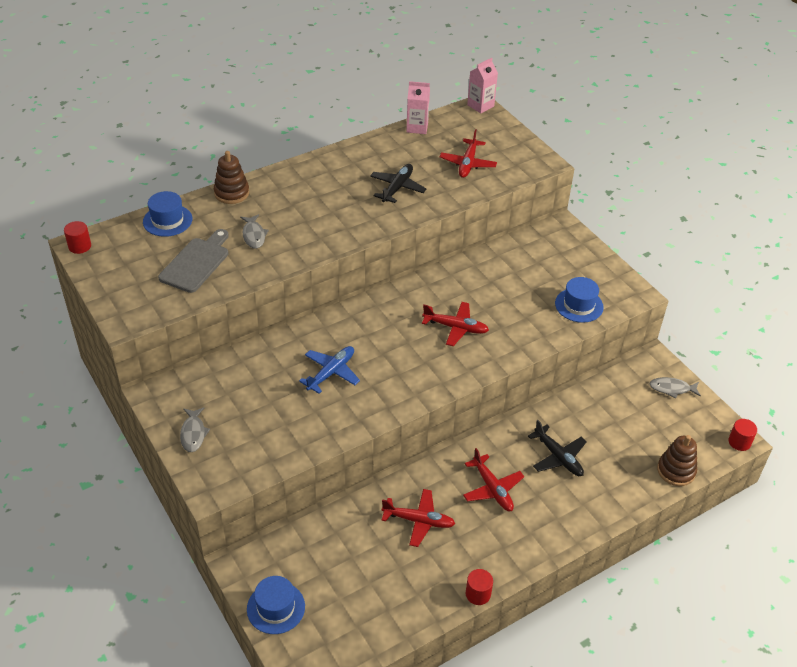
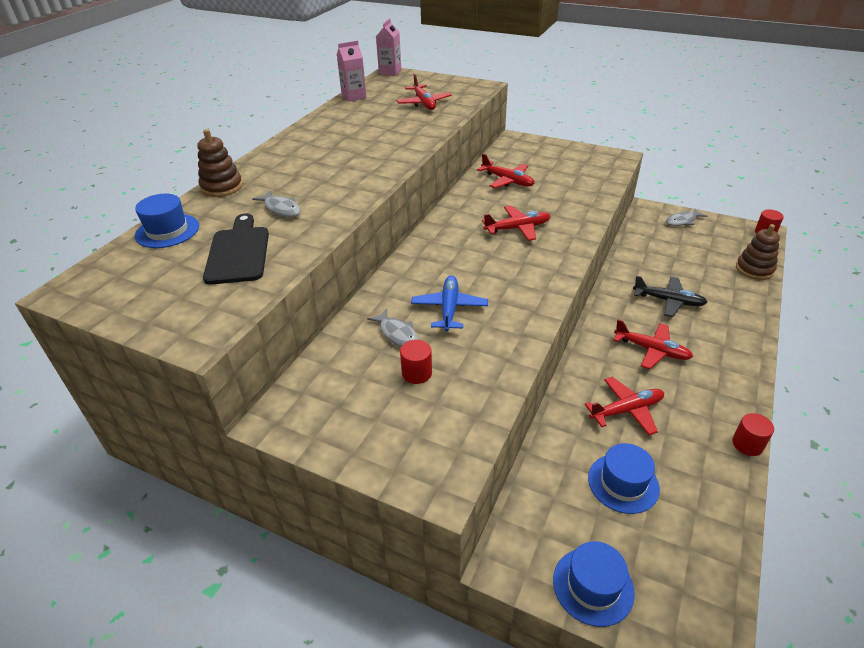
camera: 30 degrees left, 5 degrees down
red cylinder [64,221,91,254] -> red cylinder moved to [400,340,432,384]
grey cutting board [158,229,229,293] -> black cutting board [203,214,269,285]
grey fish [180,407,210,452] -> grey fish moved to [367,309,419,347]
black plane [370,164,426,203] -> none
blue hat [555,277,604,323] -> blue hat moved to [588,443,660,514]
none -> red plane [477,153,535,188]

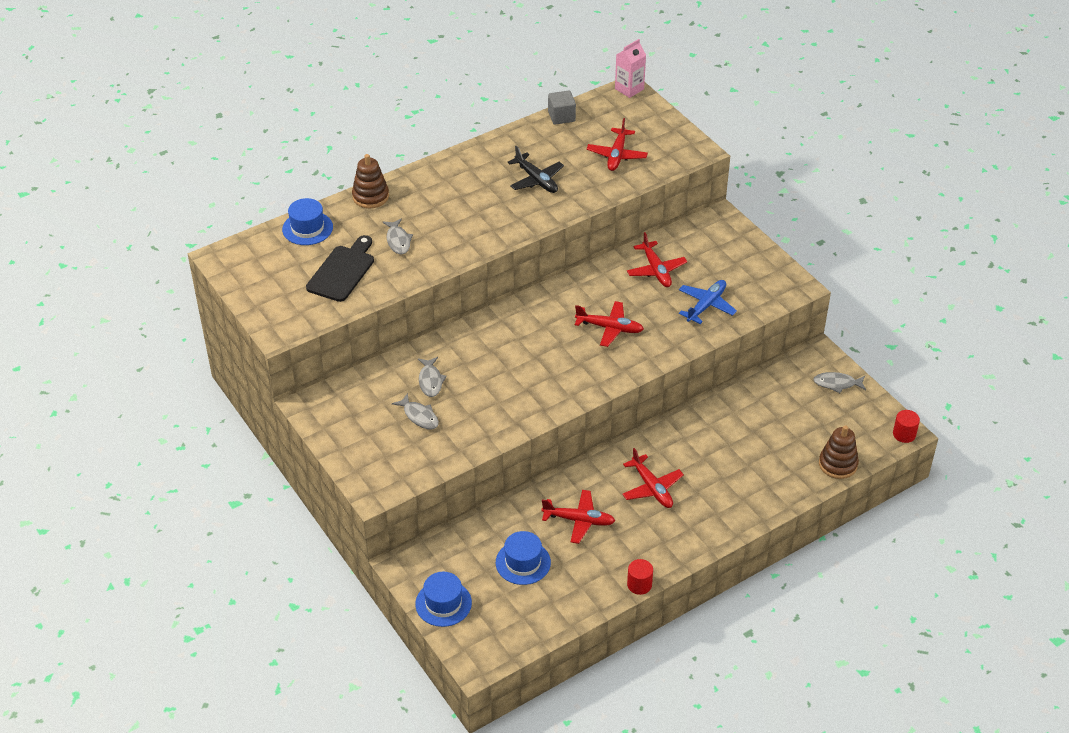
camera: 30 degrees right, 5 degrees up
pink carton [337,40,366,101] -> grey cube [548,90,576,125]
red cylinder [400,340,432,384] -> grey fish [392,393,439,429]
blue plane [411,275,488,332] -> blue plane moved to [679,280,737,324]
black plane [633,276,708,317] -> black plane moved to [507,146,564,193]

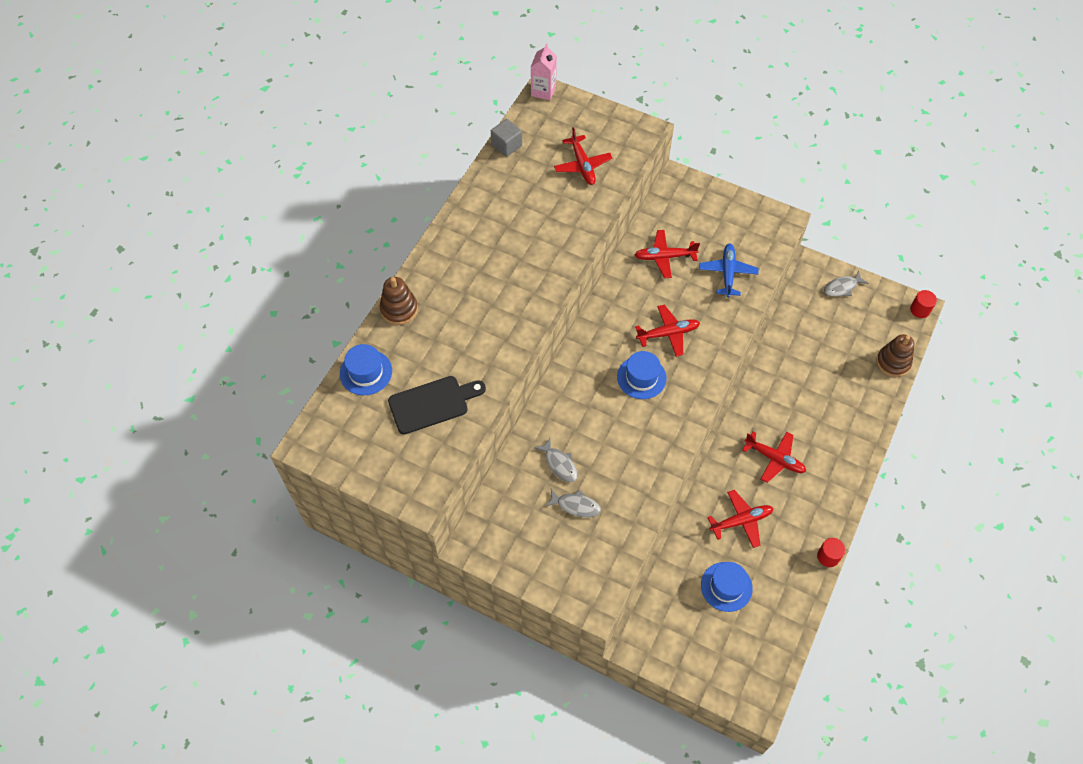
camera: 30 degrees left, 15 degrees up
black cutting board [306,235,374,302] -> black cutting board turned 75 degrees clockwise [388,376,486,434]
grey fish [383,218,413,254] -> none
blue hat [415,572,472,627] -> blue hat moved to [617,351,667,399]
black plane [507,146,564,193] -> none
red plane [627,232,687,287] -> red plane turned 135 degrees clockwise [635,230,700,278]

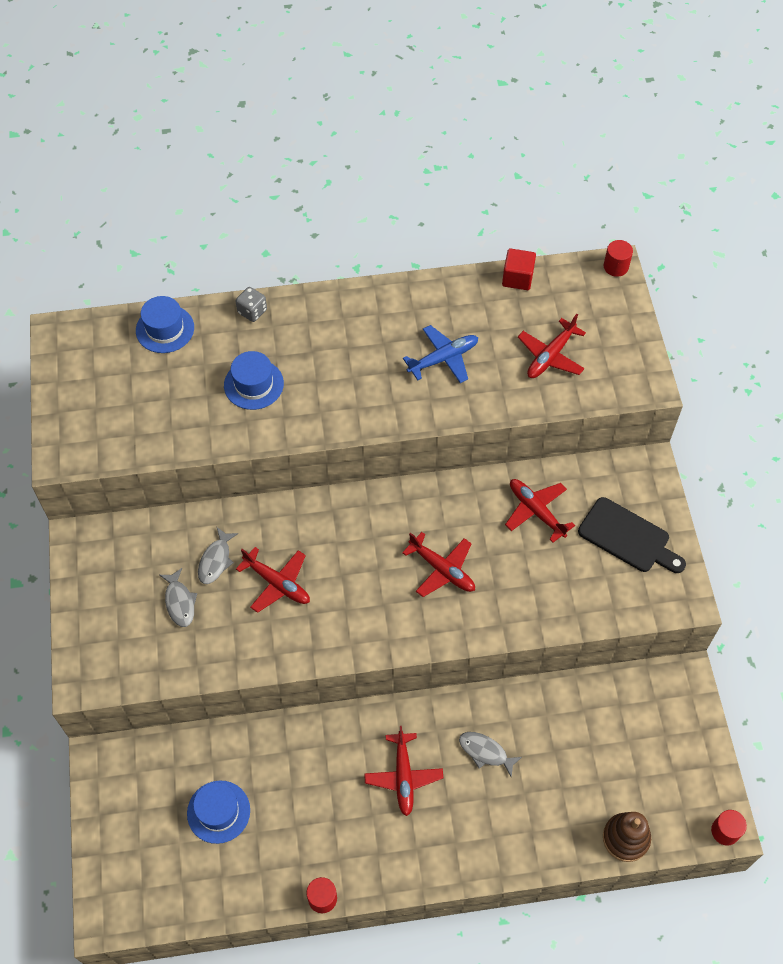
camera: 55 degrees right, 0 degrees up
brown stacking toy [380,277,418,325] -> grey dice [236,287,267,322]
black cutting board [388,376,486,434] -> black cutting board moved to [578,497,686,573]
grey cube [491,119,522,157] -> red cube [502,248,536,290]
pink carton [531,44,557,100] -> red cylinder [604,240,633,277]
blue hat [617,351,667,399] -> blue hat moved to [224,351,284,410]
blue plane [699,243,759,298] -> blue plane moved to [403,325,478,383]
red plane [707,490,774,548] -> red plane moved to [236,547,310,613]
grey fish [824,271,868,297] -> grey fish moved to [459,732,522,778]

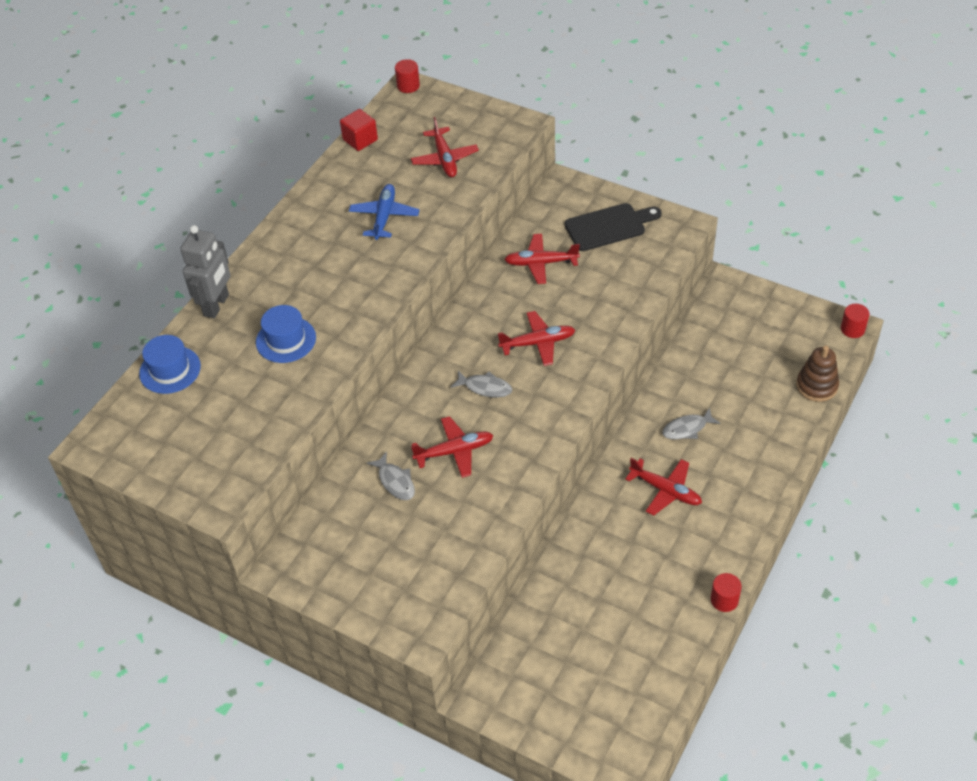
camera: 50 degrees left, 10 degrees down
grey fish [159,568,197,627] -> grey fish moved to [451,370,512,398]
blue hat [187,780,250,844] -> none
grey dice [236,287,267,322] -> grey robot [180,225,230,318]

